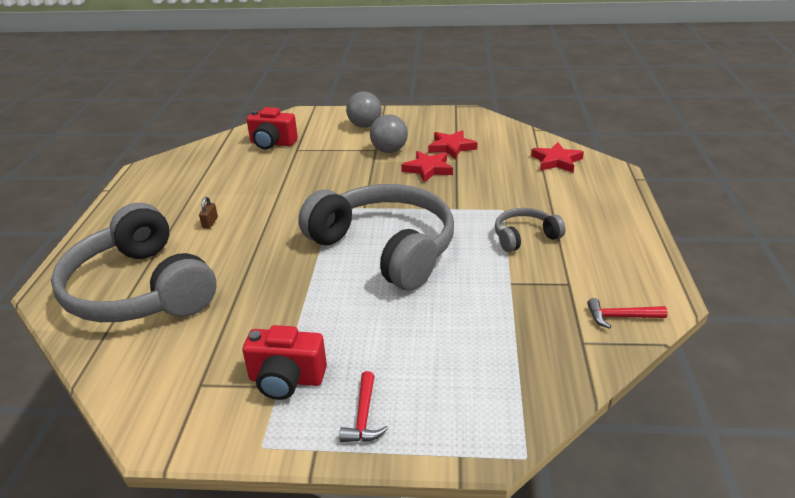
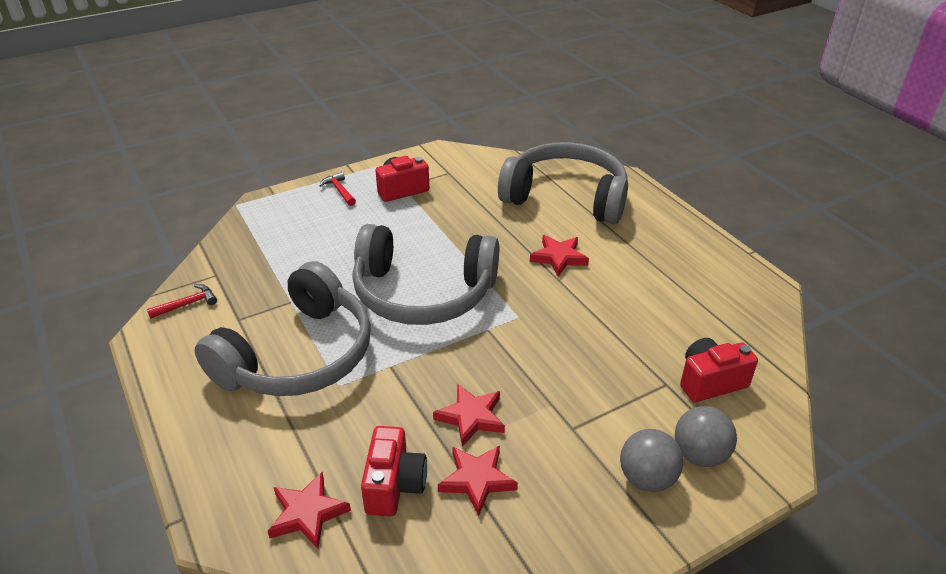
camera: 145 degrees right, 5 degrees up
brown padlock [199,197,218,229] -> none
grey ball [370,114,408,153] -> grey ball moved to [675,406,737,467]
grey headphones [495,208,566,252] -> grey headphones [195,261,371,396], size x2.21
none -> red camera [361,426,427,516]
none -> red star [530,235,589,277]

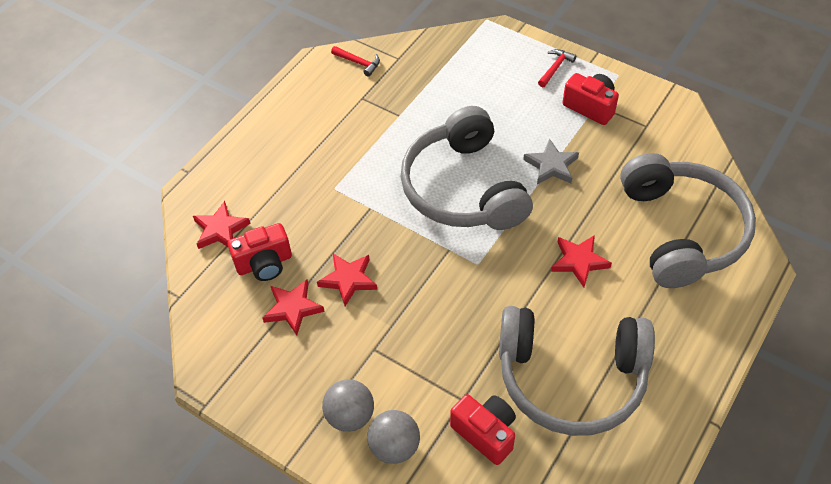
camera: 65 degrees right, 15 degrees up
grey headphones [195,261,371,396] -> grey headphones moved to [499,306,655,436]
none -> grey star [523,138,579,185]

